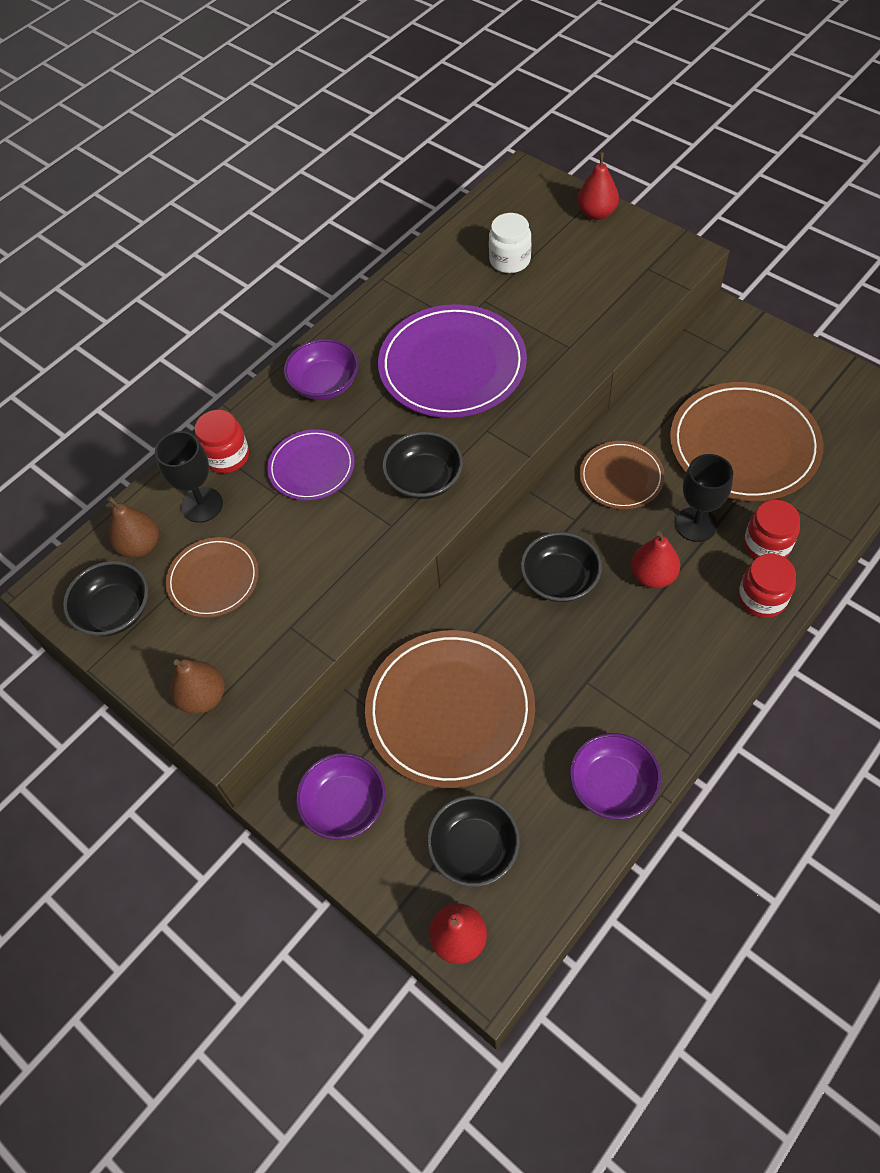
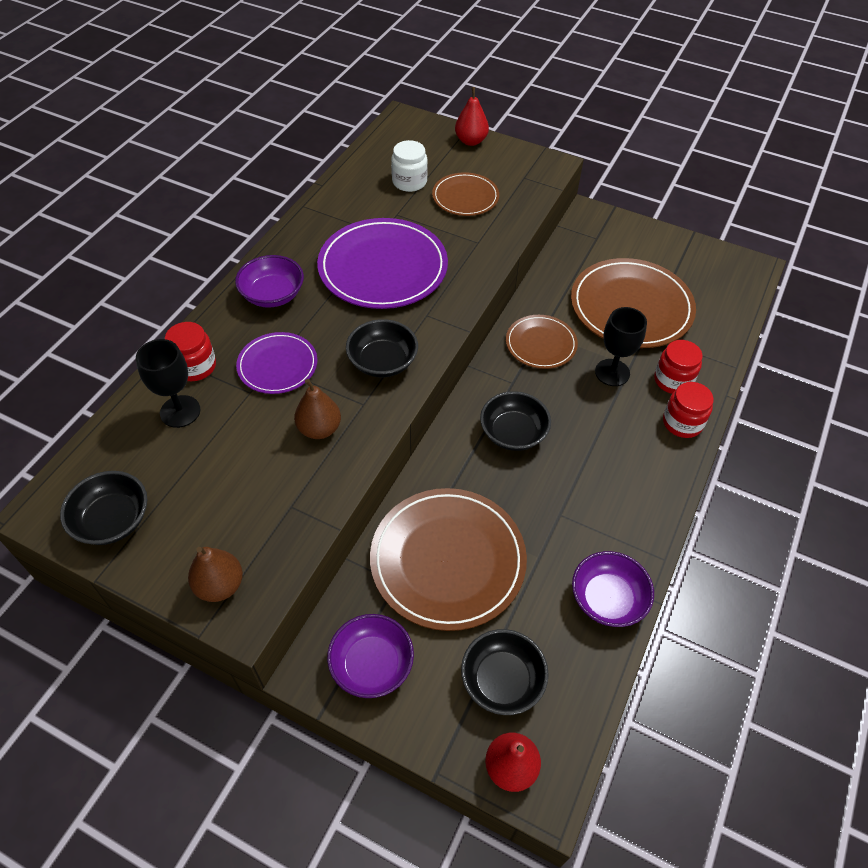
camera: 20 degrees left, 5 degrees down
brown pear [107,496,159,558] -> brown pear moved to [294,379,341,439]
brown plate [166,537,259,618] -> brown plate moved to [432,172,499,216]
red pear [631,531,680,588] -> none

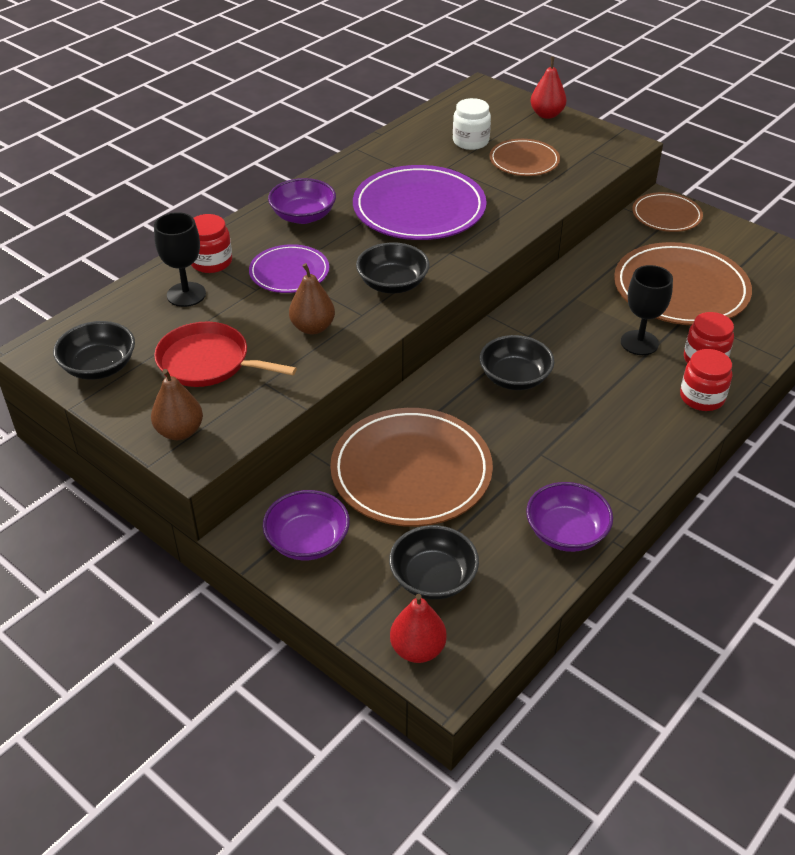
camera: 15 degrees right, 10 degrees down
brown plate [506,315,578,369] -> brown plate moved to [632,192,703,232]
none -> red pan [154,322,297,387]

